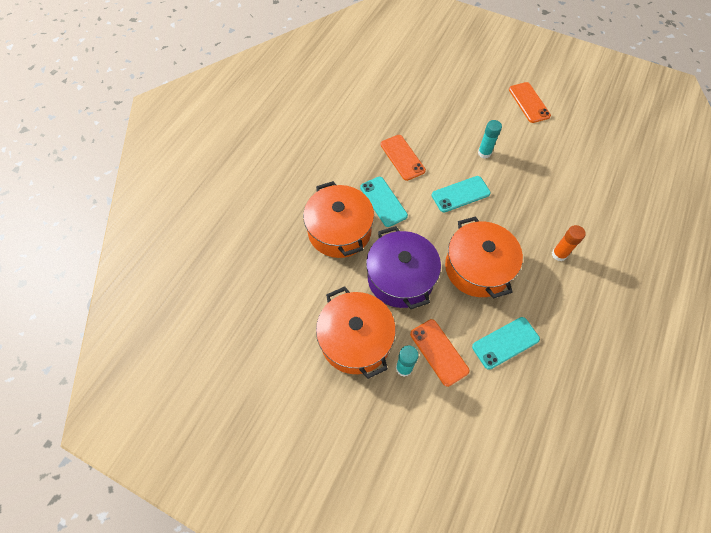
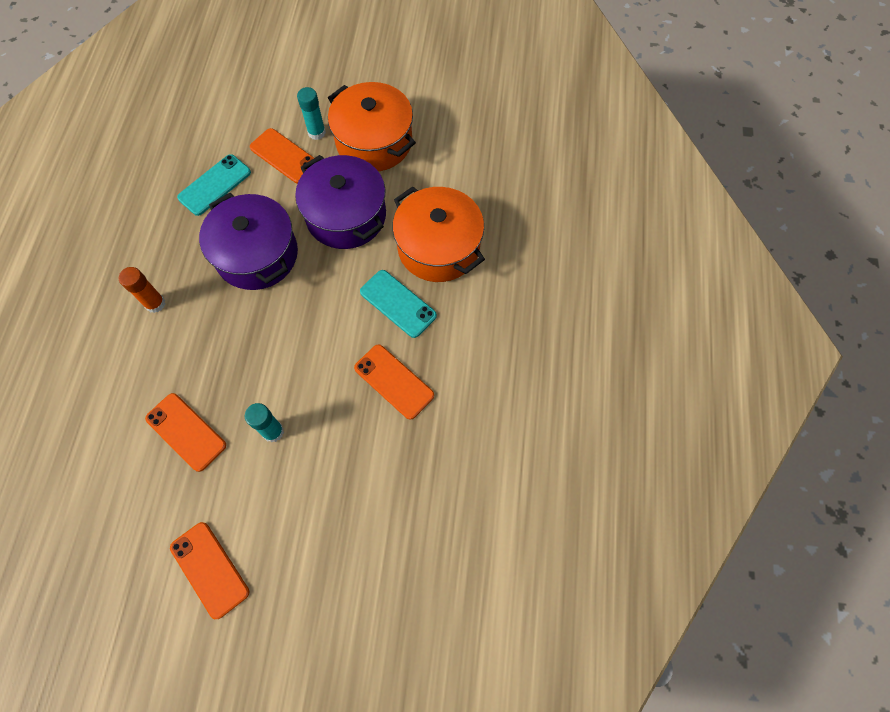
camera: 160 degrees right, 5 degrees up
turquoise phone [432,176,491,213] -> none
orange pot [445,217,523,299] -> purple pot [199,193,298,290]
none -> orange phone [145,393,226,472]

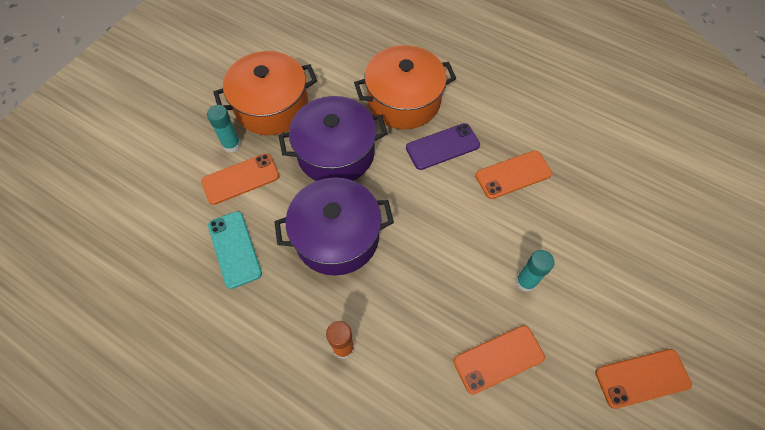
camera: 65 degrees left, 5 degrees down
turquoise phone [360,270,437,338] -> purple phone [406,123,480,170]

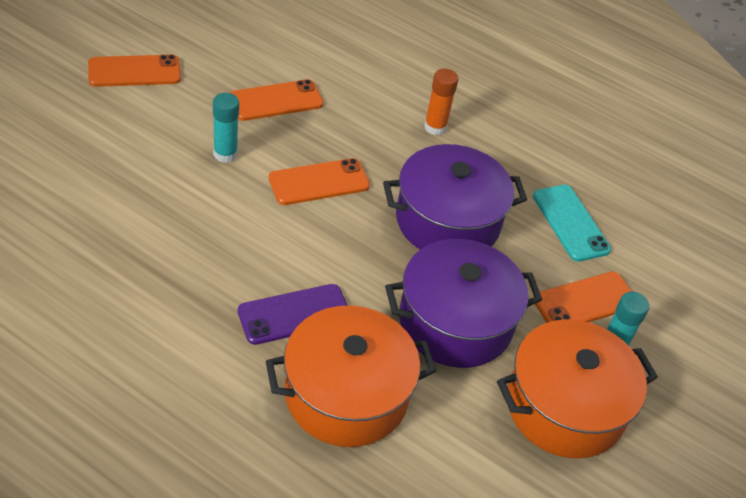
camera: 175 degrees right, 15 degrees down
orange phone [475,150,552,199] -> orange phone moved to [269,158,370,205]

